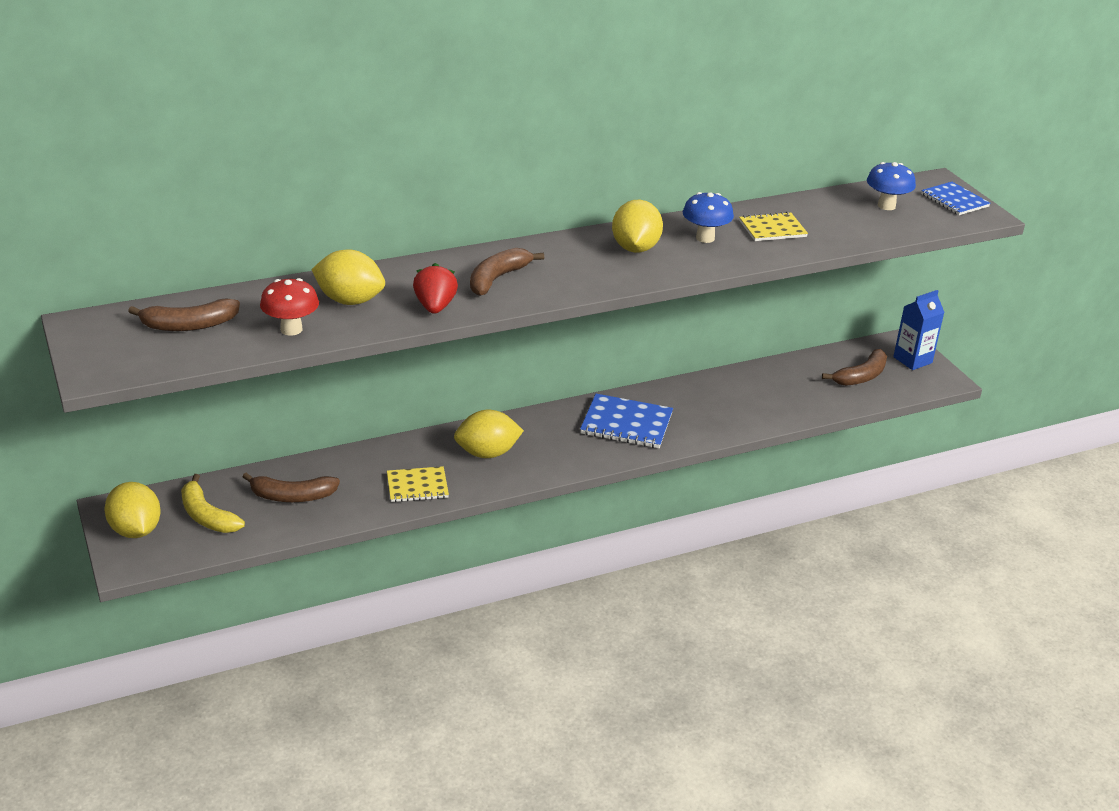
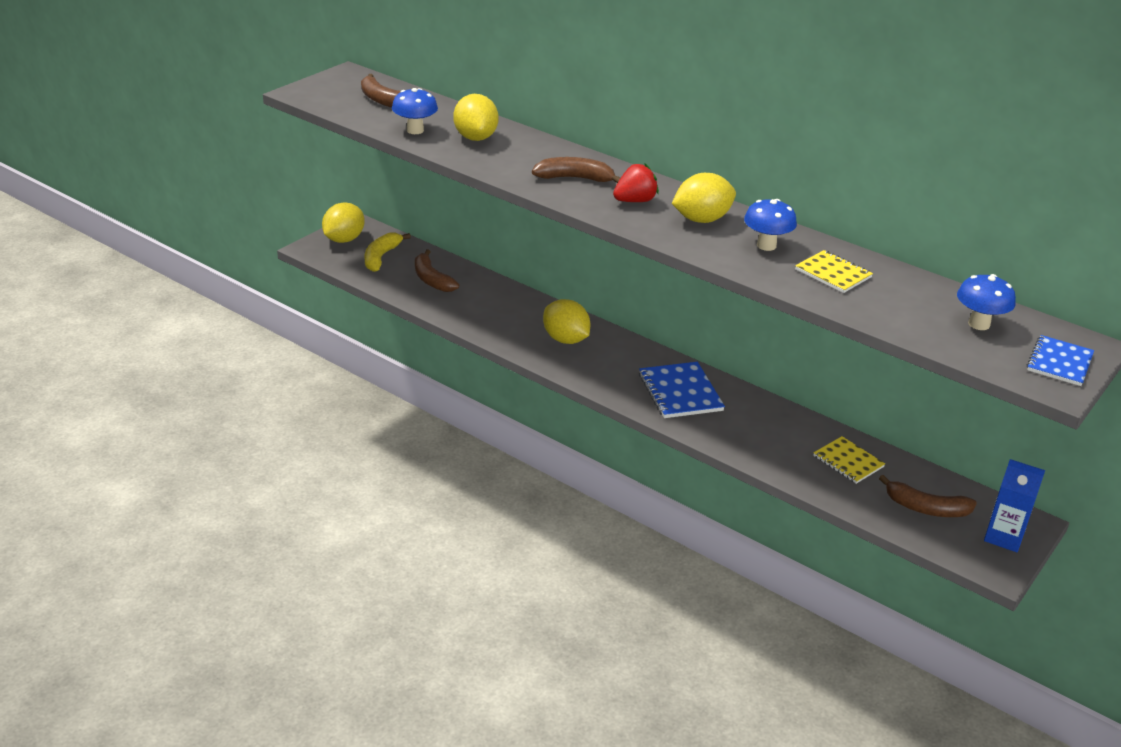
camera: 60 degrees right, 0 degrees up
red mushroom [260,278,319,336] -> blue mushroom [392,88,438,134]
yellow notebook [387,466,449,502] -> yellow notebook moved to [813,436,885,484]
red strawberry [413,263,458,314] -> red strawberry moved to [613,163,659,202]

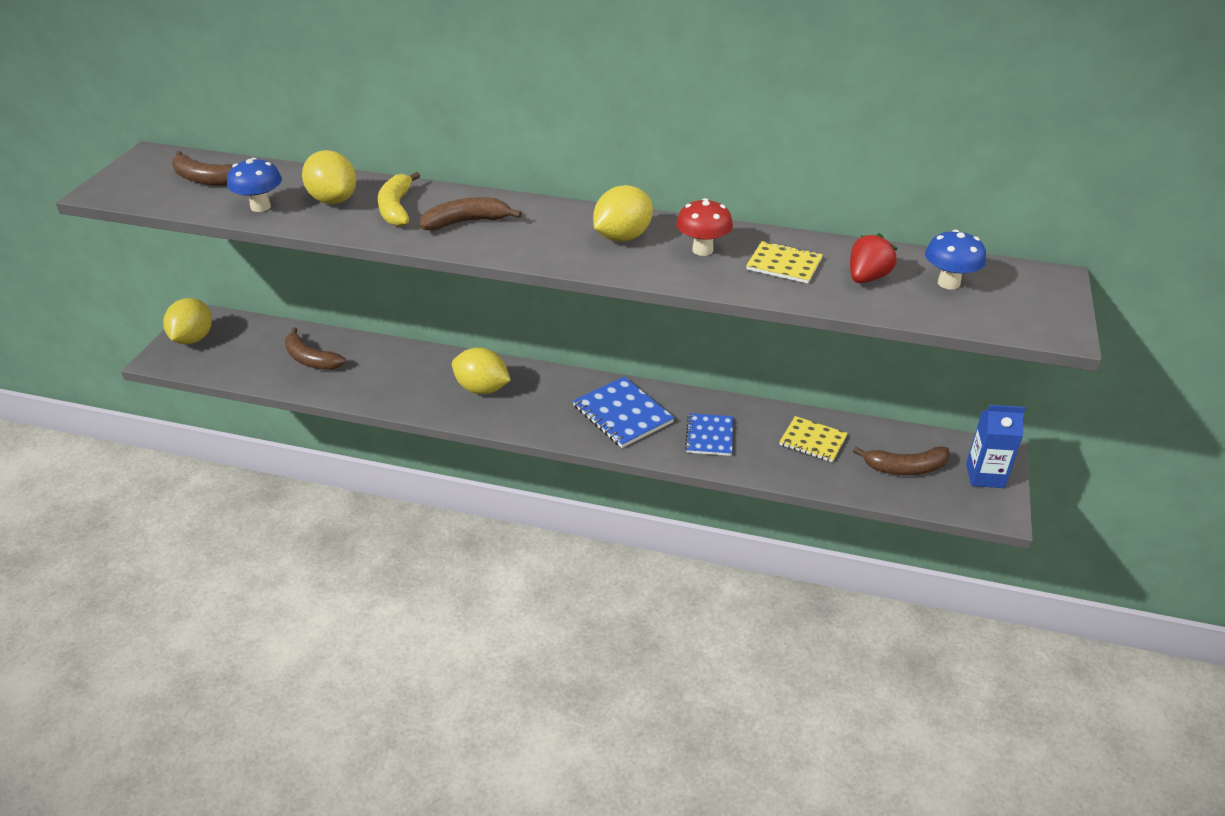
camera: 20 degrees left, 5 degrees up
yellow banana [365,232,411,272] -> yellow banana moved to [378,172,420,226]
red strawberry [613,163,659,202] -> red strawberry moved to [850,233,897,283]
blue mushroom [744,199,797,251] -> red mushroom [676,198,733,256]
blue notebook [1027,335,1094,386] -> blue notebook moved to [685,413,733,456]

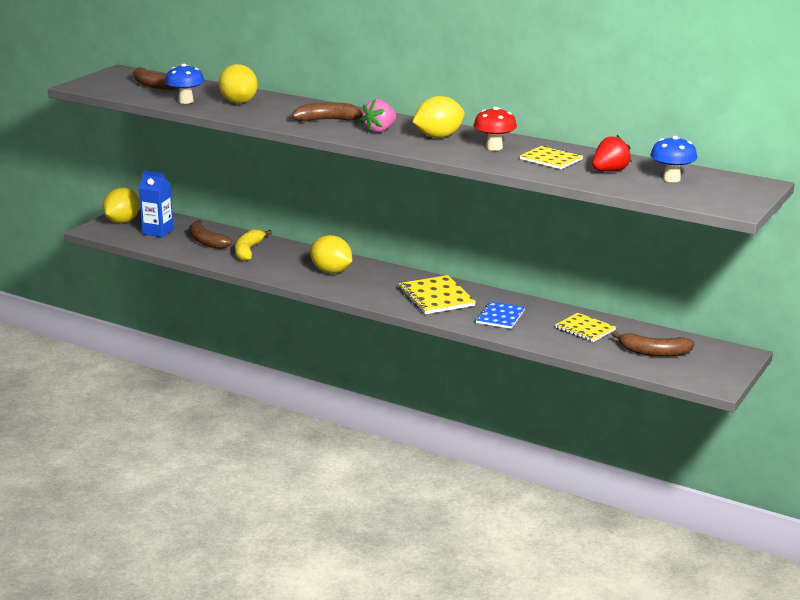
camera: 15 degrees right, 15 degrees down
yellow banana [378,172,420,226] -> yellow banana moved to [235,229,272,261]
blue notebook [573,377,674,448] -> yellow notebook [399,275,476,314]
blue carton [966,405,1026,488] -> blue carton moved to [138,170,174,237]
none -> pink strawberry [361,99,396,133]

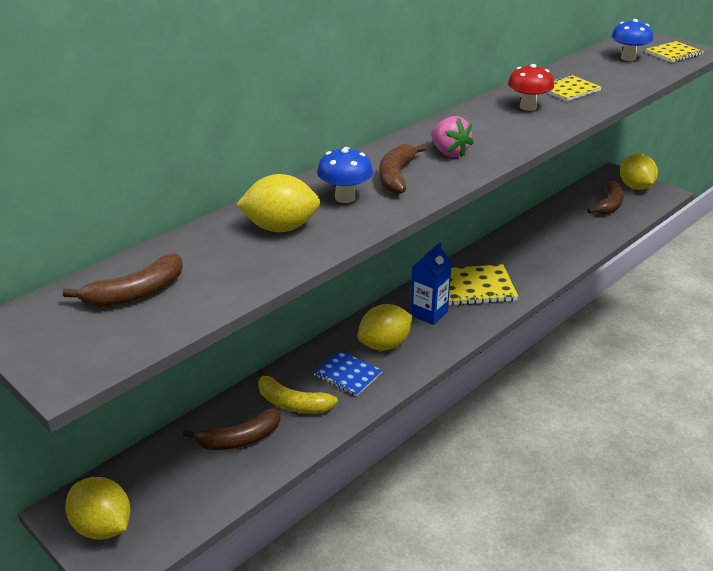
camera: 75 degrees left, 10 degrees up
blue carton [138,170,174,237] -> blue carton moved to [410,242,452,325]
blue mushroom [165,64,205,104] -> blue mushroom moved to [317,147,373,203]
yellow lemon [413,96,465,138] -> yellow lemon moved to [620,154,658,190]
blue notebook [475,301,525,329] -> blue notebook moved to [313,350,383,396]
yellow notebook [555,313,616,342] -> yellow notebook moved to [645,41,704,63]
red strawberry [592,135,632,171] -> none

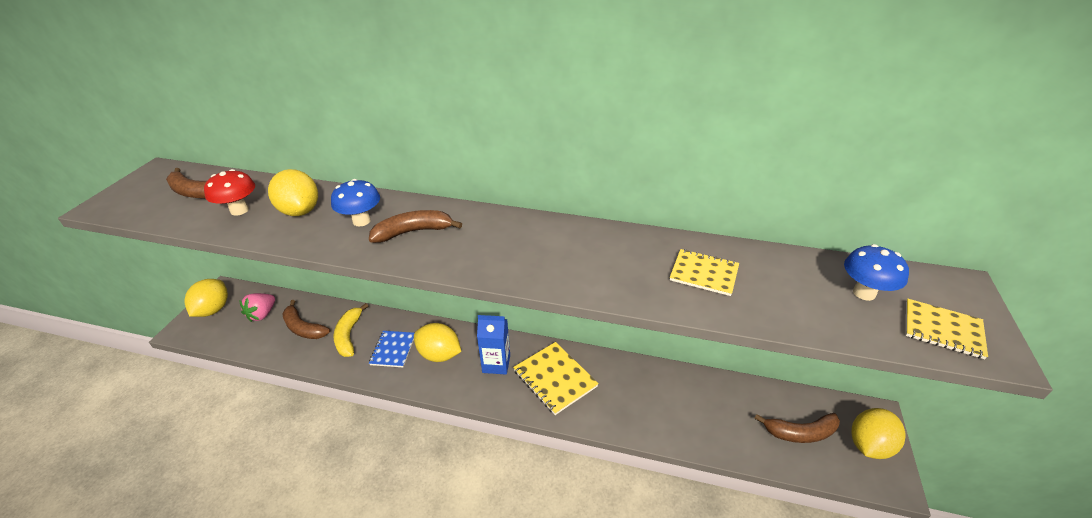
camera: 60 degrees right, 5 degrees up
pink strawberry [431,116,474,157] -> pink strawberry moved to [240,293,275,322]
red mushroom [508,64,554,111] -> red mushroom moved to [204,169,255,216]

